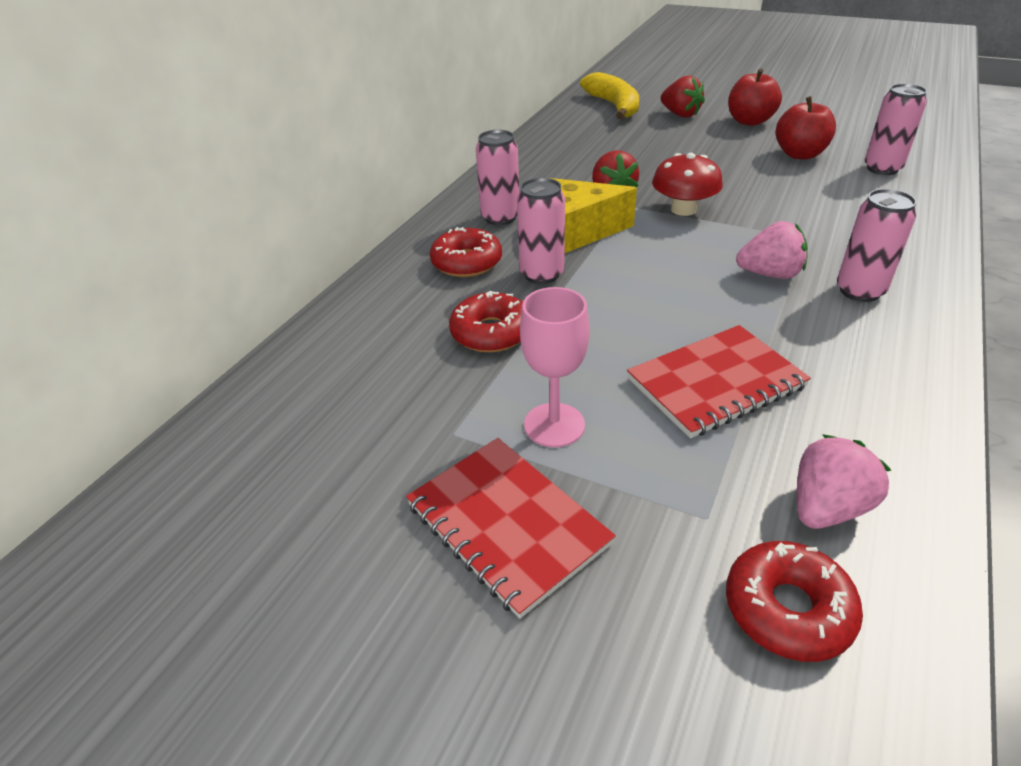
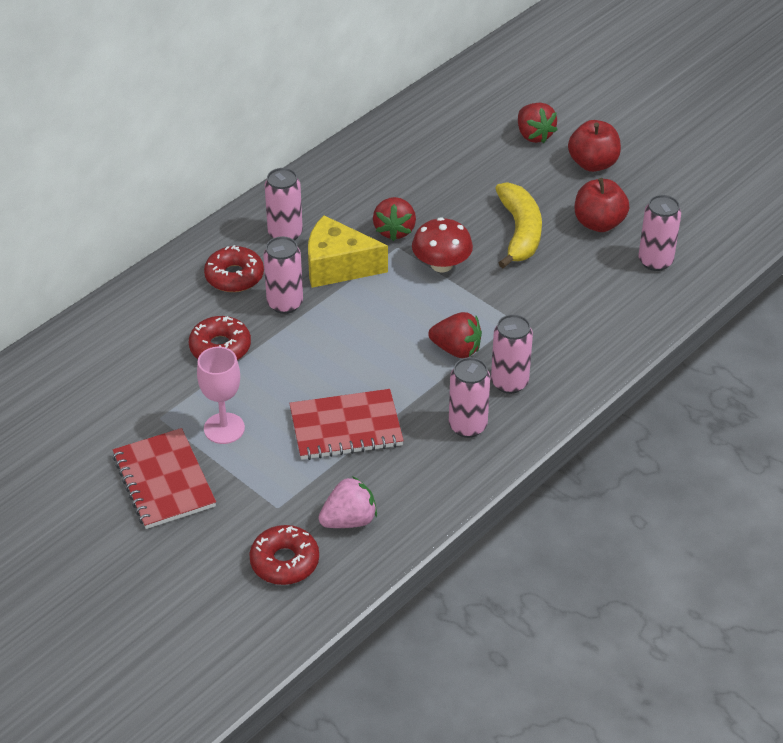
camera: 15 degrees right, 5 degrees up
yellow banana [580,72,639,119] -> yellow banana moved to [495,182,542,269]
pink strawberry [736,221,808,279] -> red strawberry [428,312,482,358]
none -> pink can [449,357,490,438]

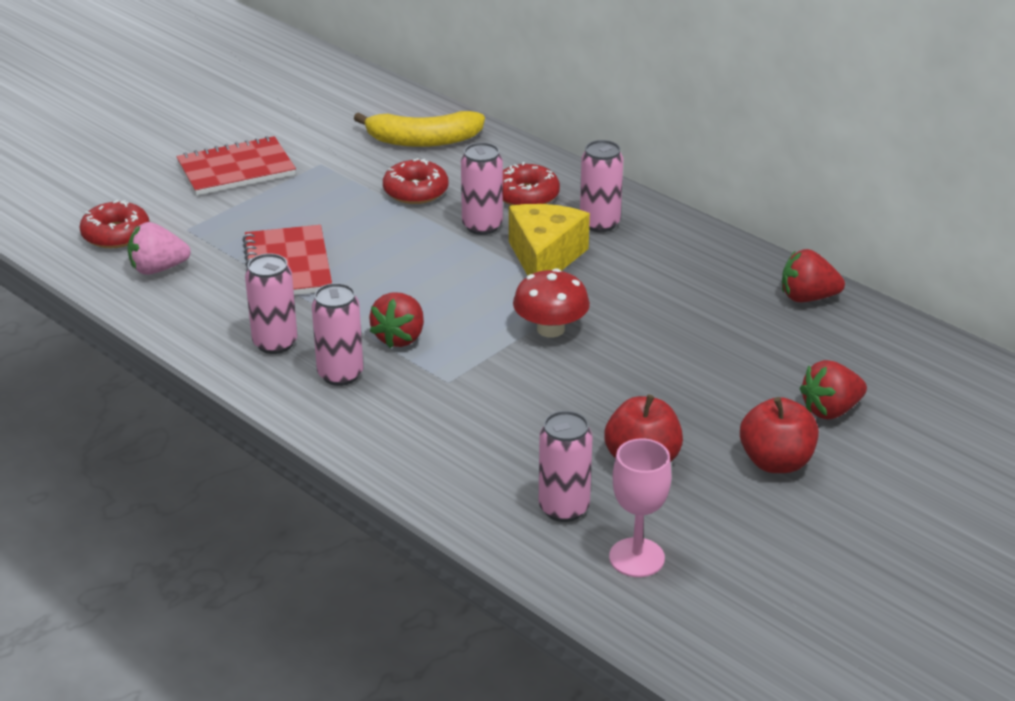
camera: 90 degrees right, 10 degrees down
pink goblet [197,347,245,444] -> pink goblet moved to [609,439,671,577]
pink strawberry [318,476,377,528] -> pink strawberry turned 105 degrees clockwise [127,222,191,275]
red strawberry [373,197,416,241] -> red strawberry moved to [782,249,845,302]
yellow banana [495,182,542,269] -> yellow banana moved to [354,111,485,147]

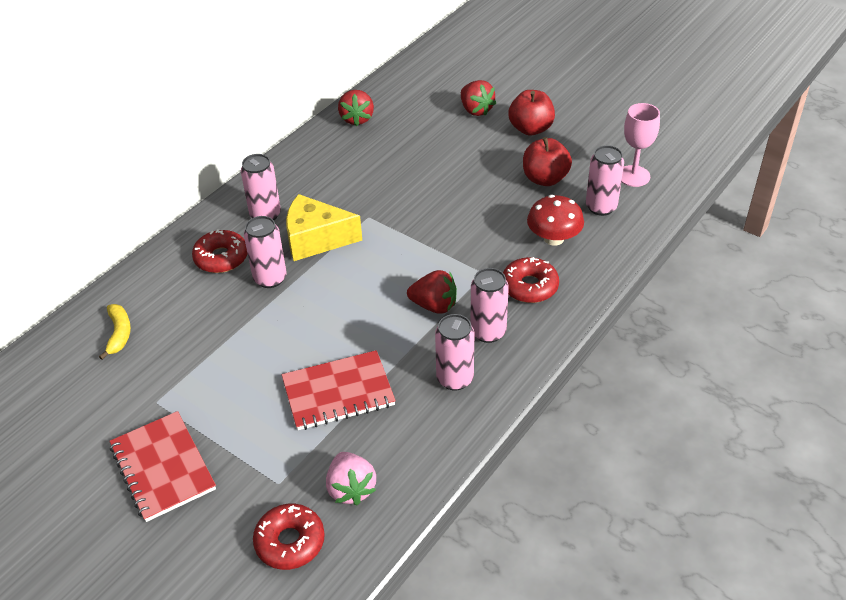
camera: 95 degrees left, 10 degrees up
yellow banana [354,111,485,147] -> yellow banana [99,304,131,360], size x0.58
red donut [383,158,448,204] -> red donut moved to [503,257,559,303]
red mushroom [513,268,590,338] -> red mushroom moved to [527,195,584,246]

